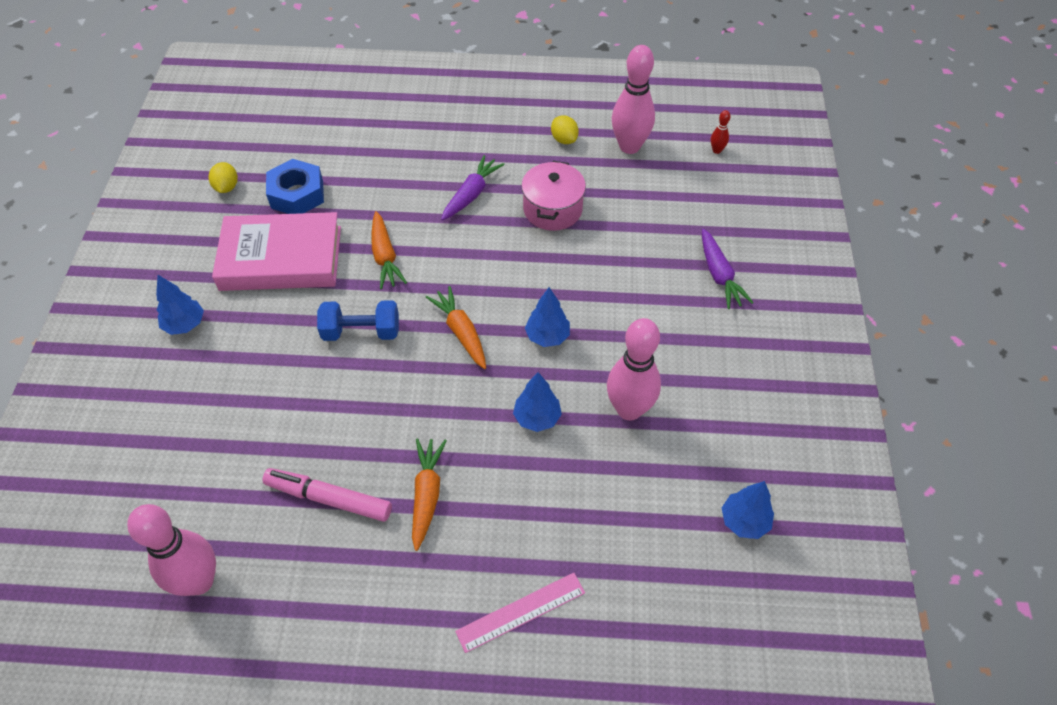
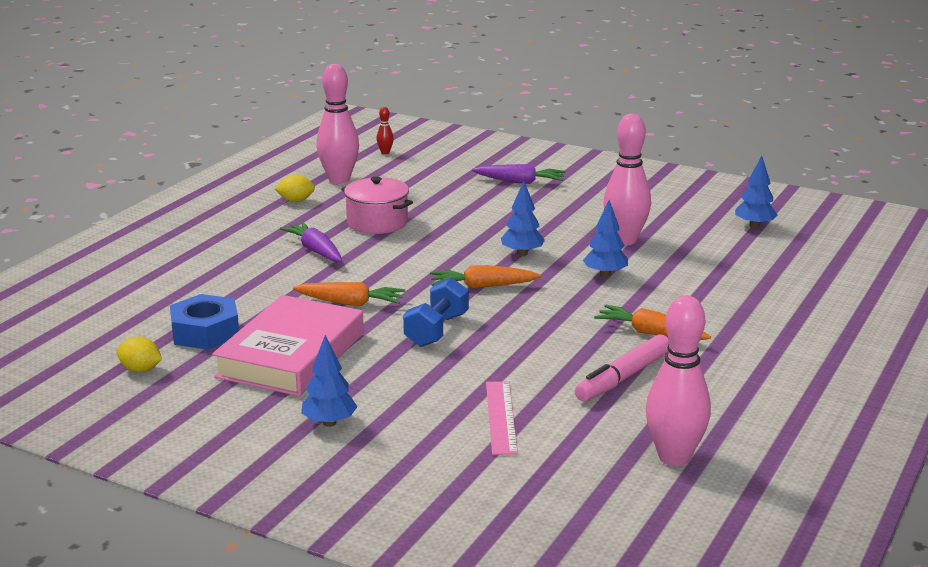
camera: 65 degrees left, 30 degrees down
pink ruler [455,573,585,653] -> pink ruler moved to [486,381,518,455]

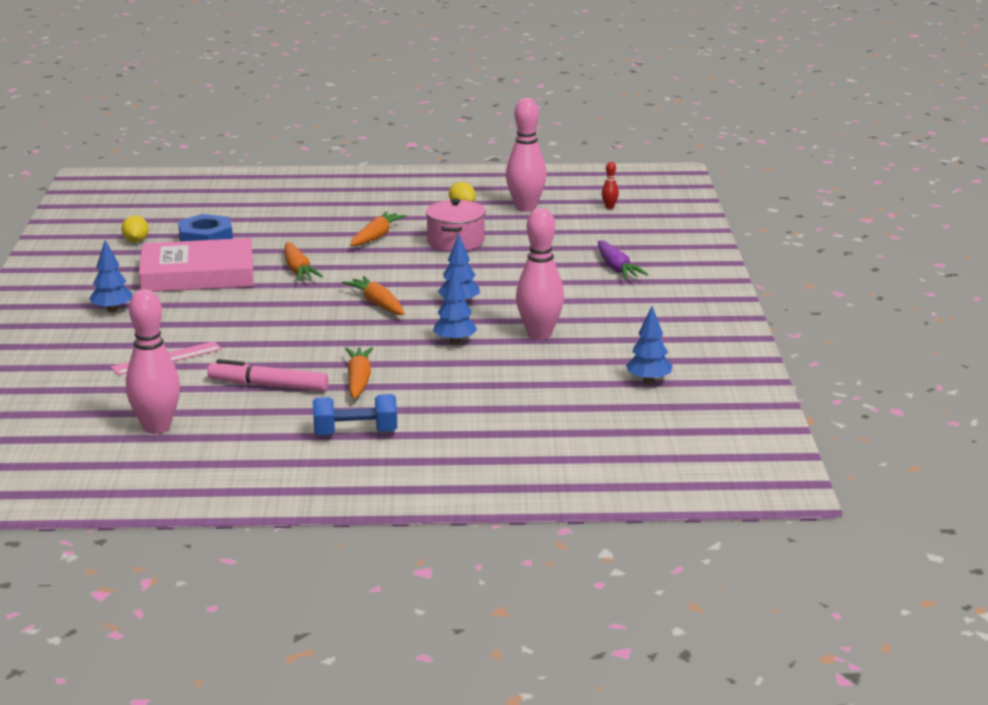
camera: 60 degrees right, 0 degrees up
purple carrot [280,222,342,262] -> orange carrot [350,211,407,246]
blue dumbbell [403,278,469,347] -> blue dumbbell moved to [313,394,397,435]

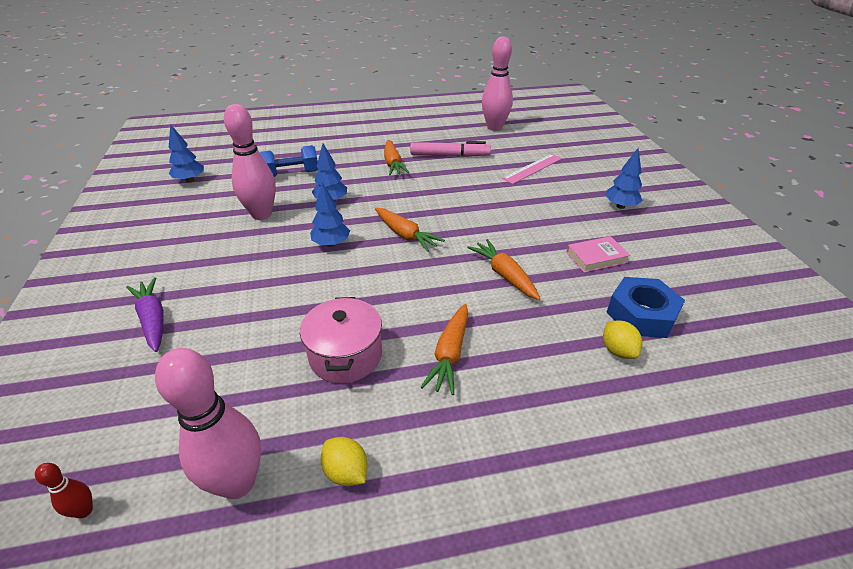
camera: 170 degrees right, 15 degrees up
yellow lemon [121,215,149,243] -> yellow lemon moved to [603,320,642,359]
pink book [139,238,254,292] -> pink book [566,236,630,273], size x0.45
blue dumbbell [313,394,397,435] -> blue dumbbell moved to [260,145,318,177]

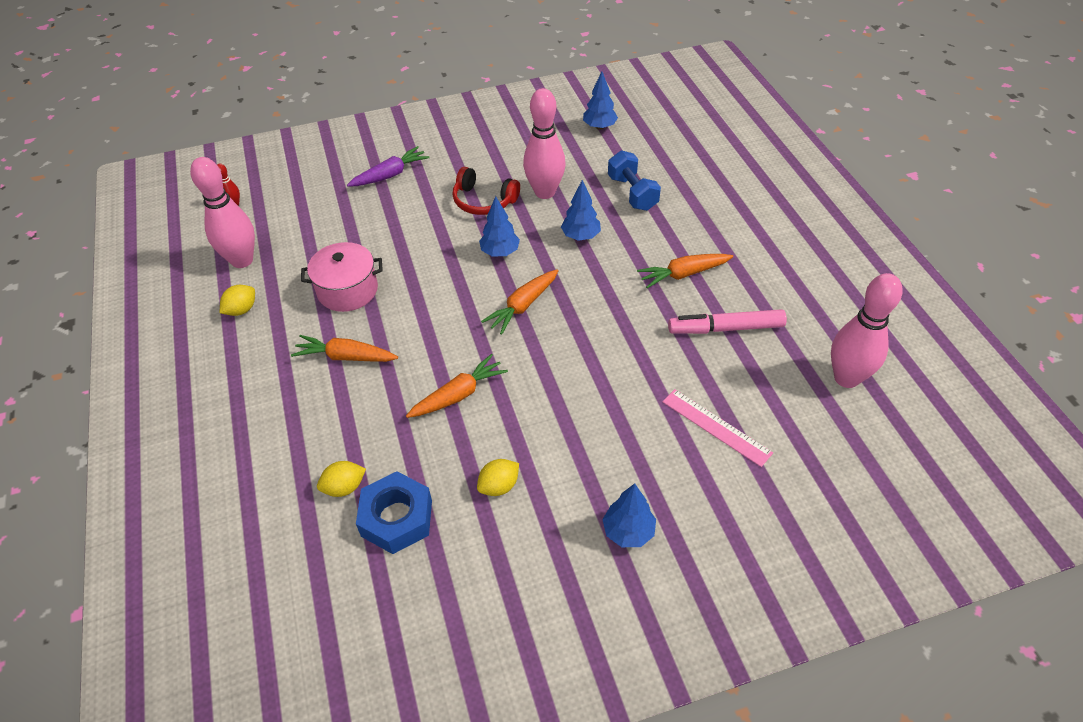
camera: 85 degrees right, 10 degrees up
pink marker [410,141,491,157] -> pink marker turned 90 degrees clockwise [668,309,787,334]
pink book [566,236,630,273] -> yellow lemon [477,459,519,496]
none -> red headphones [452,167,520,215]

